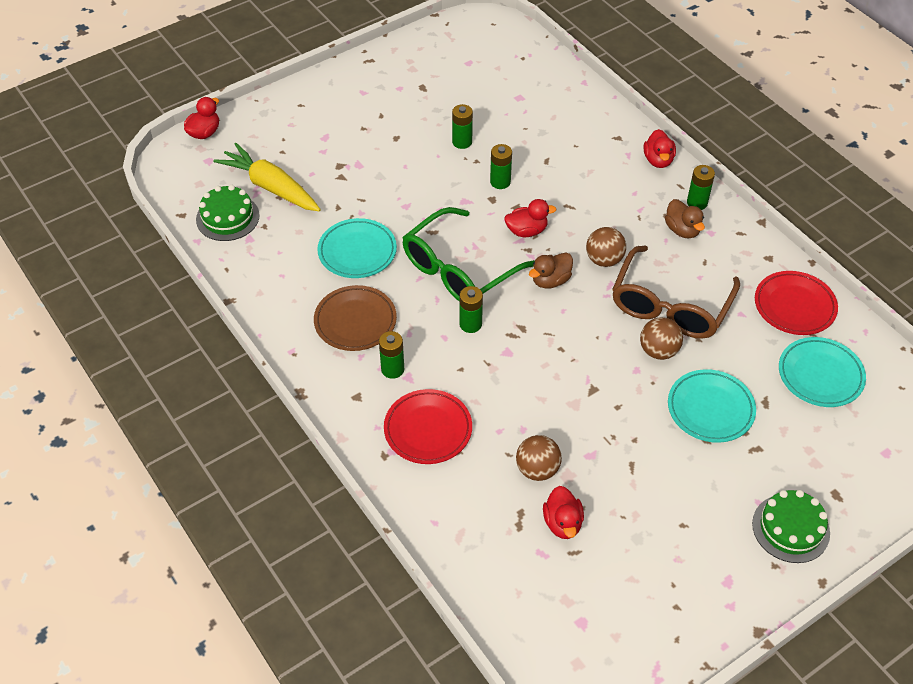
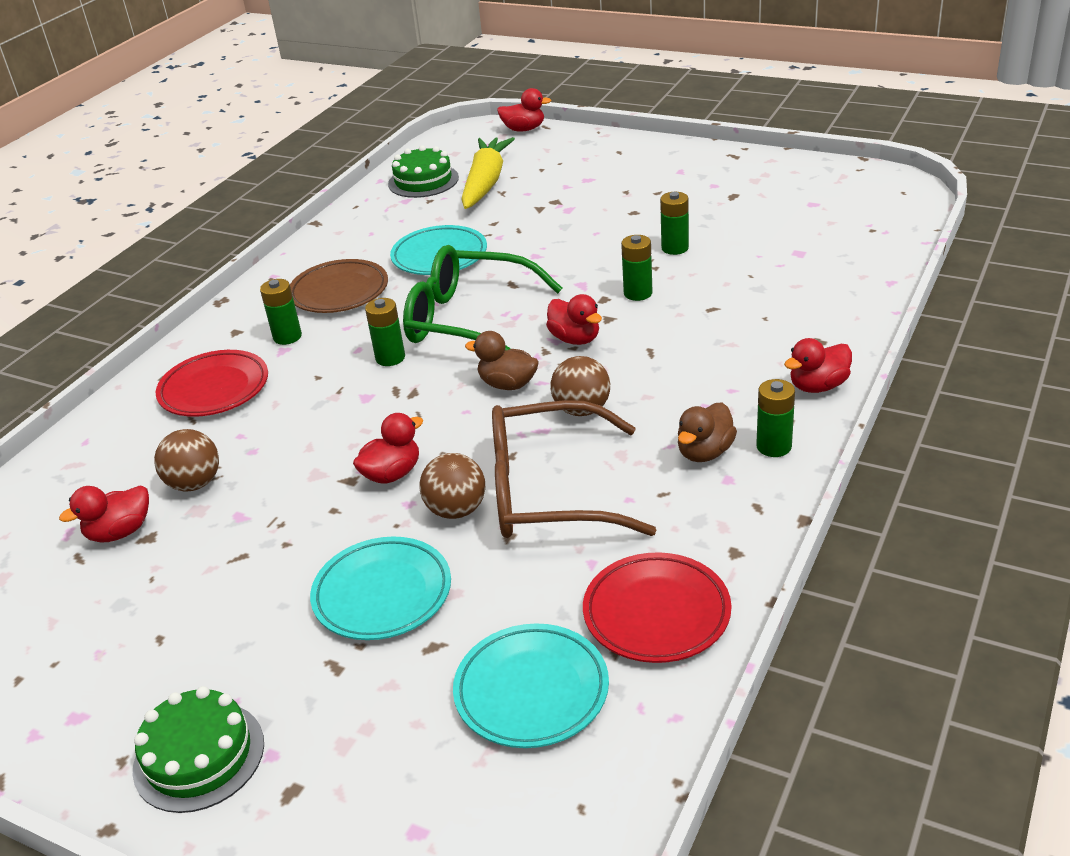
camera: 65 degrees right, 15 degrees down
none -> red duck [353,413,423,484]

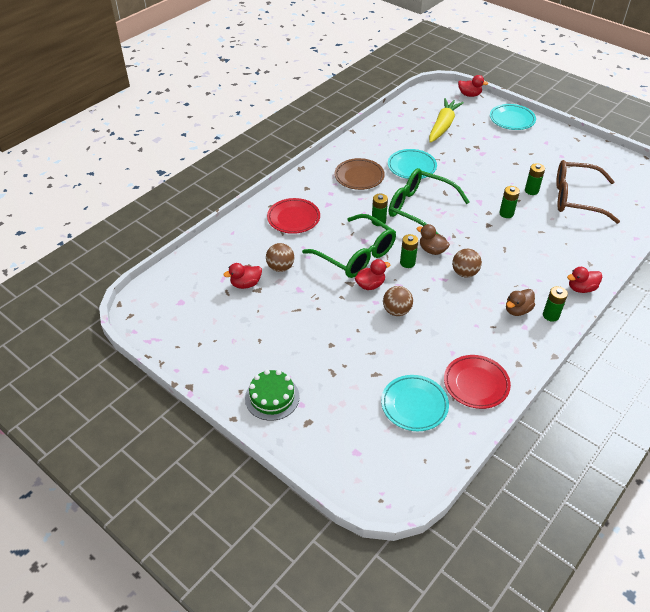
camera: 10 degrees right, 10 degrees up
green battery [260,279,302,345] -> green battery moved to [400,234,418,268]
turquoise plate [310,537,451,640] -> turquoise plate moved to [490,104,536,130]
green cake [388,145,459,198] -> none
brown glasses [492,400,657,538] -> brown glasses moved to [556,160,620,224]
red duck [546,294,602,345] -> none
none -> green glasses [302,214,396,278]

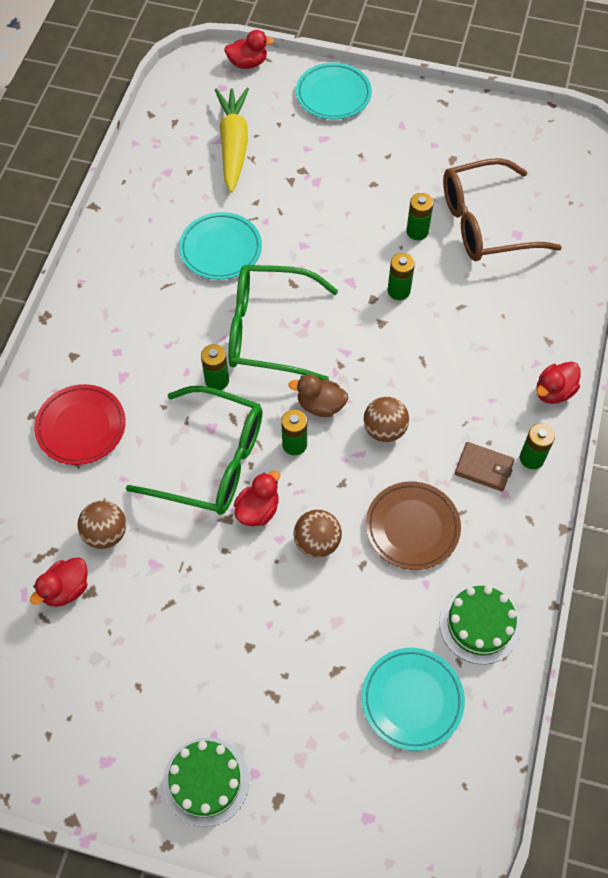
camera: 25 degrees left, 15 degrees up
brown plate [335,158,385,190] -> brown plate moved to [366,481,461,570]
red plate [444,355,511,409] -> green cake [439,586,521,664]
brown duck [506,289,535,316] -> brown wallet [455,442,514,491]

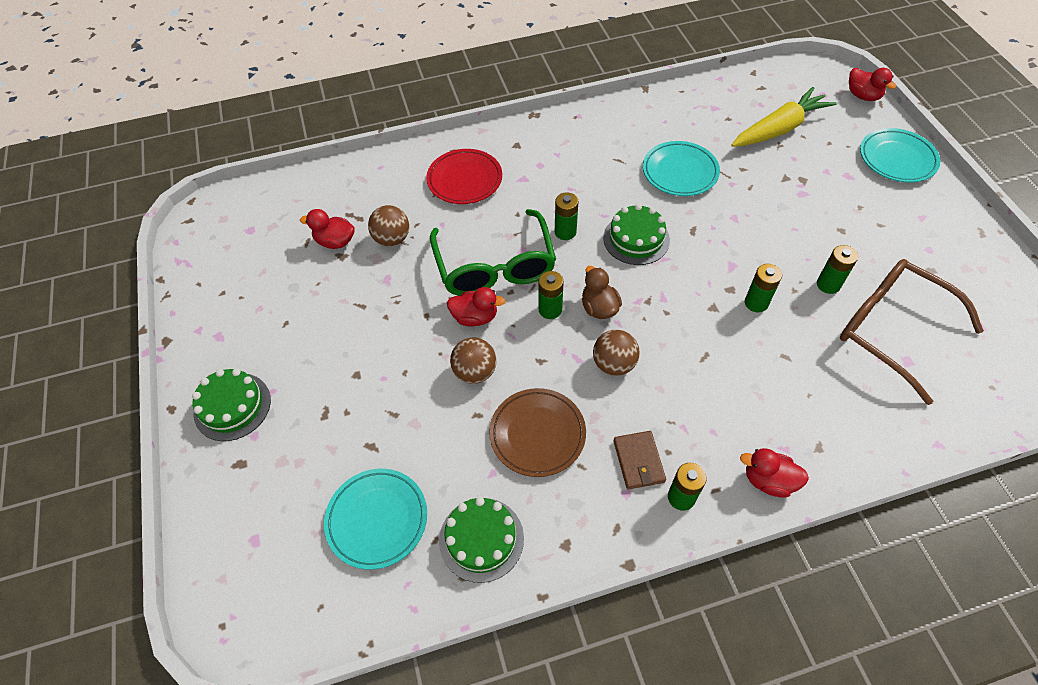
camera: 60 degrees right, 5 degrees down
green glasses [228,265,338,380] -> green cake [603,204,670,265]

